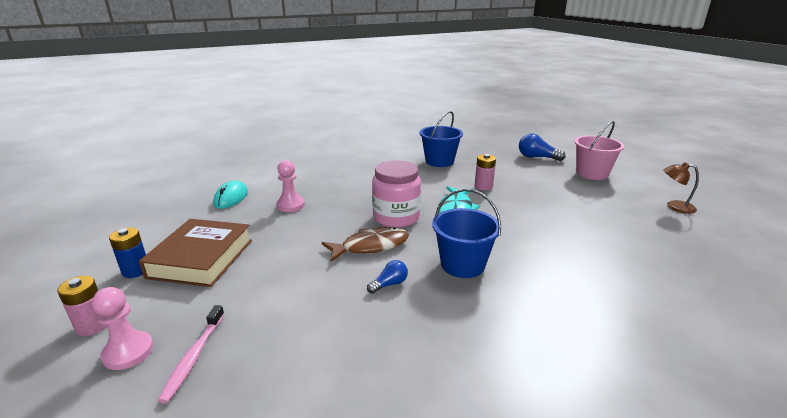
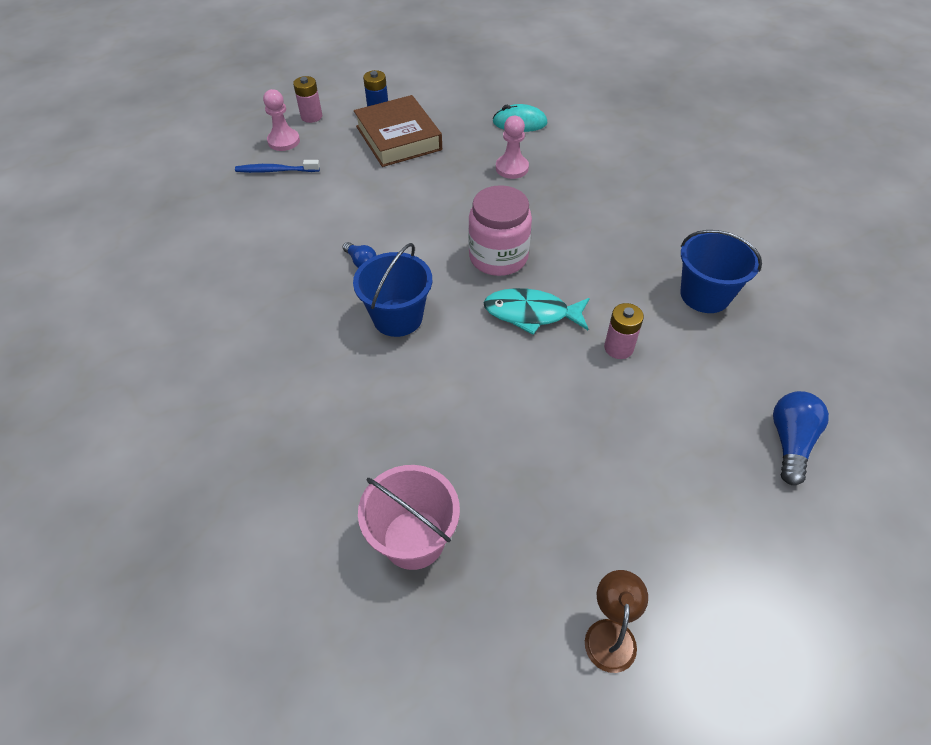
camera: 85 degrees right, 25 degrees up
brown book [139,219,252,287] -> brown book turned 60 degrees clockwise [354,95,442,167]
pink toothbrush [158,305,224,404] -> blue toothbrush [235,160,320,173]
brown fish [322,227,409,262] -> none
pink bucket [574,121,624,180] -> pink bucket moved to [358,465,460,570]

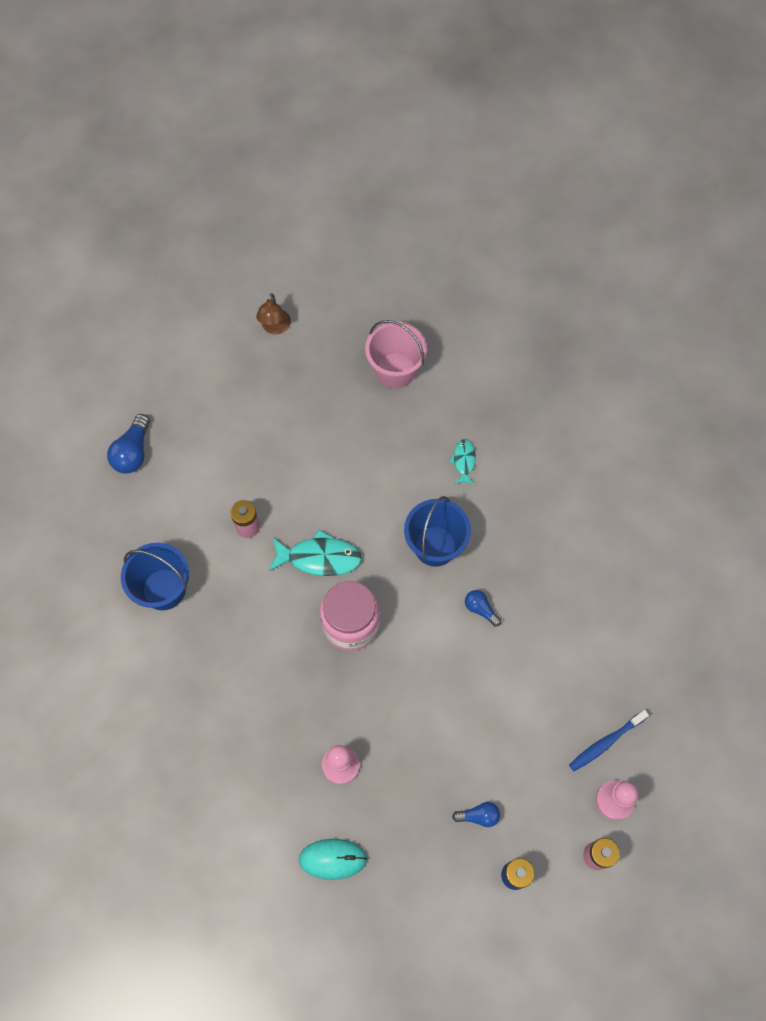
camera: 175 degrees right, 15 degrees up
blue toothbrush [235,160,320,173] -> blue toothbrush turned 150 degrees clockwise [569,710,649,771]
brown book [354,95,442,167] -> blue light bulb [452,802,500,827]
none -> turquoise fish [449,439,476,485]

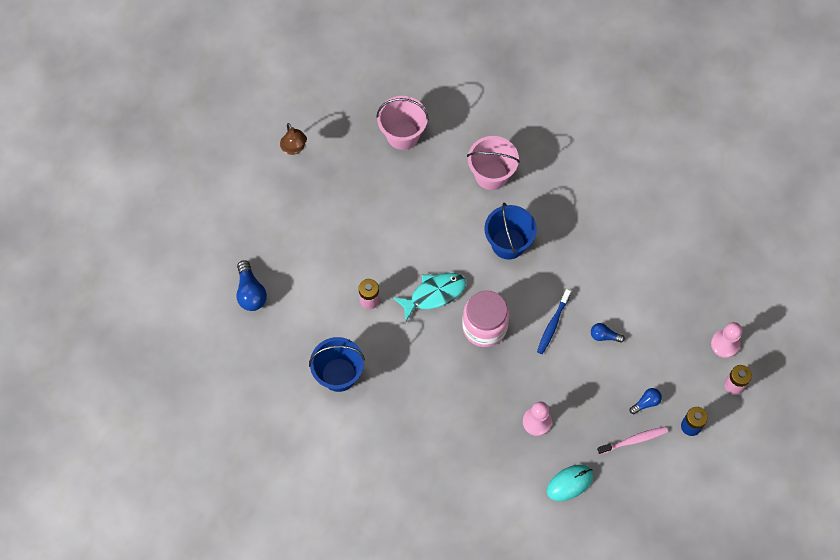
camera: 30 degrees left, 0 degrees up
turquoise fish [449,439,476,485] -> pink bucket [467,136,520,190]
blue light bulb [465,590,501,626] -> blue light bulb moved to [591,323,625,343]
blue toothbrush [569,710,649,771] -> blue toothbrush moved to [537,289,571,354]
none -> pink toothbrush [597,426,668,455]

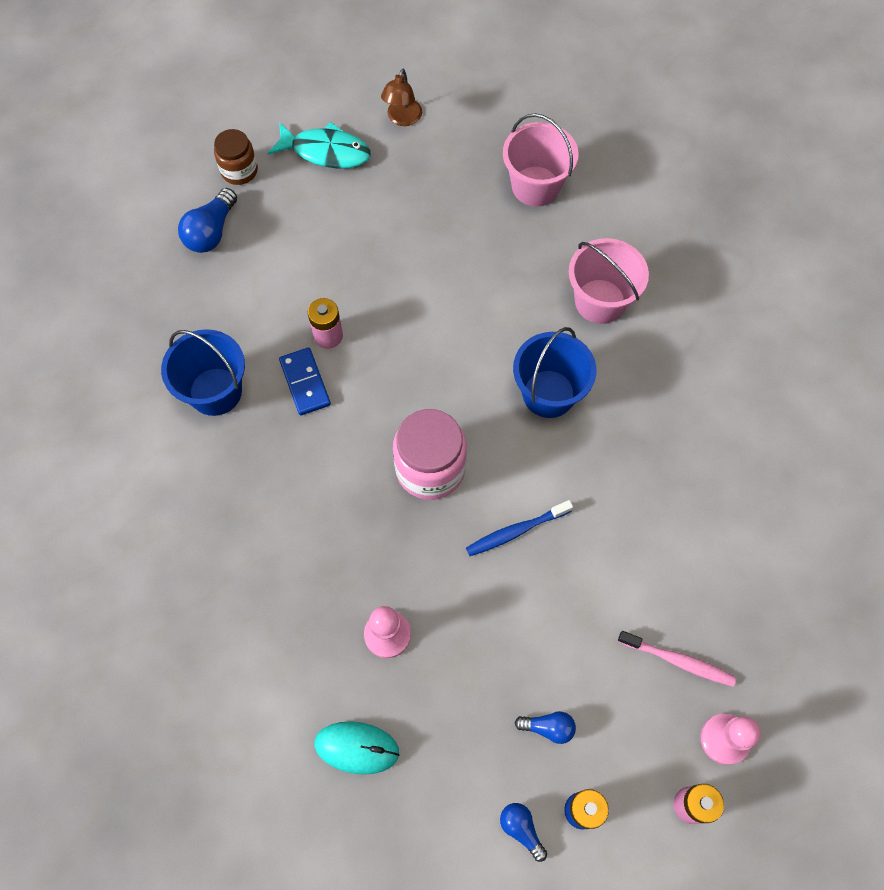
camera: 40 degrees right, 0 degrees up
turquoise fish [393,273,466,321] -> turquoise fish moved to [268,122,371,169]
blue light bulb [591,323,625,343] -> blue light bulb moved to [500,803,547,862]
pink toothbrush [597,426,668,455] -> pink toothbrush moved to [618,631,736,687]
none -> brown jar [214,129,258,185]
none -> blue domino [279,348,331,416]

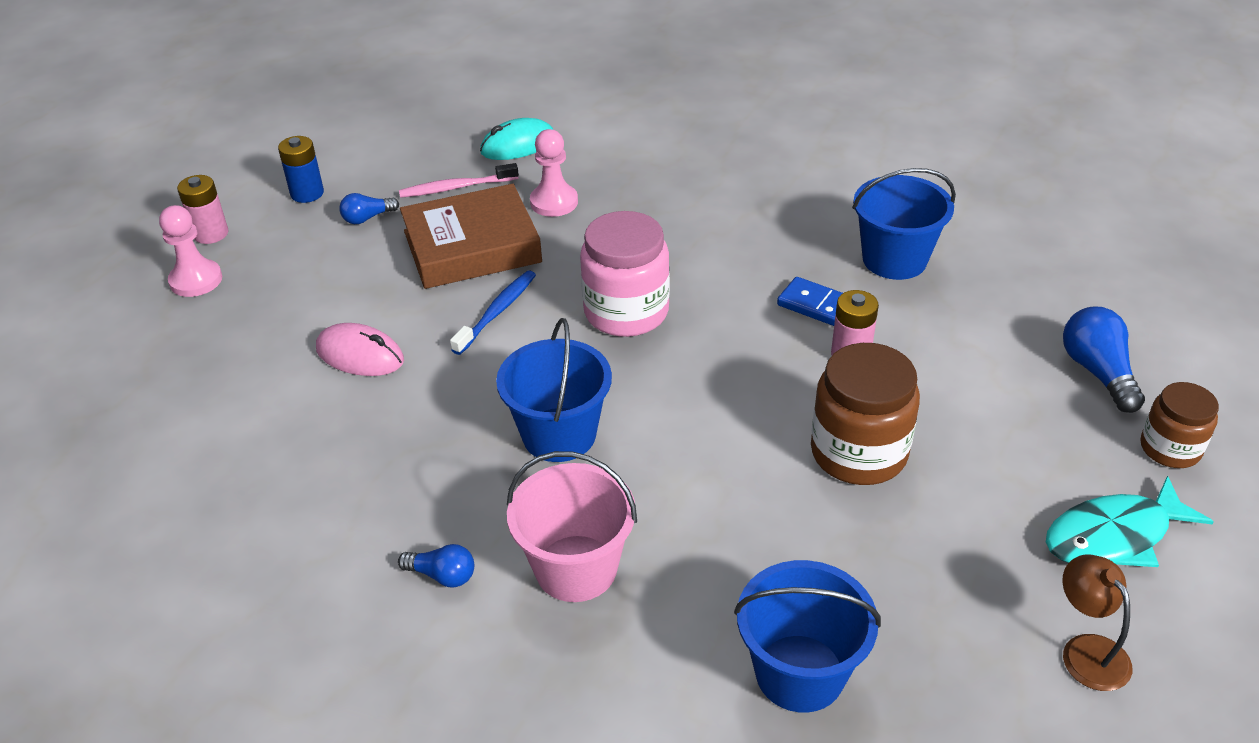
camera: 145 degrees right, 25 degrees down
blue light bulb [500,803,547,862] -> blue light bulb moved to [398,544,474,588]
pink bucket [503,113,578,207] -> blue bucket [734,560,881,713]
pink toothbrush [618,631,736,687] -> pink toothbrush moved to [399,163,519,198]
none -> pink mouse [316,323,404,376]
none -> brown book [400,184,542,289]
none -> brown jar [811,343,920,485]

